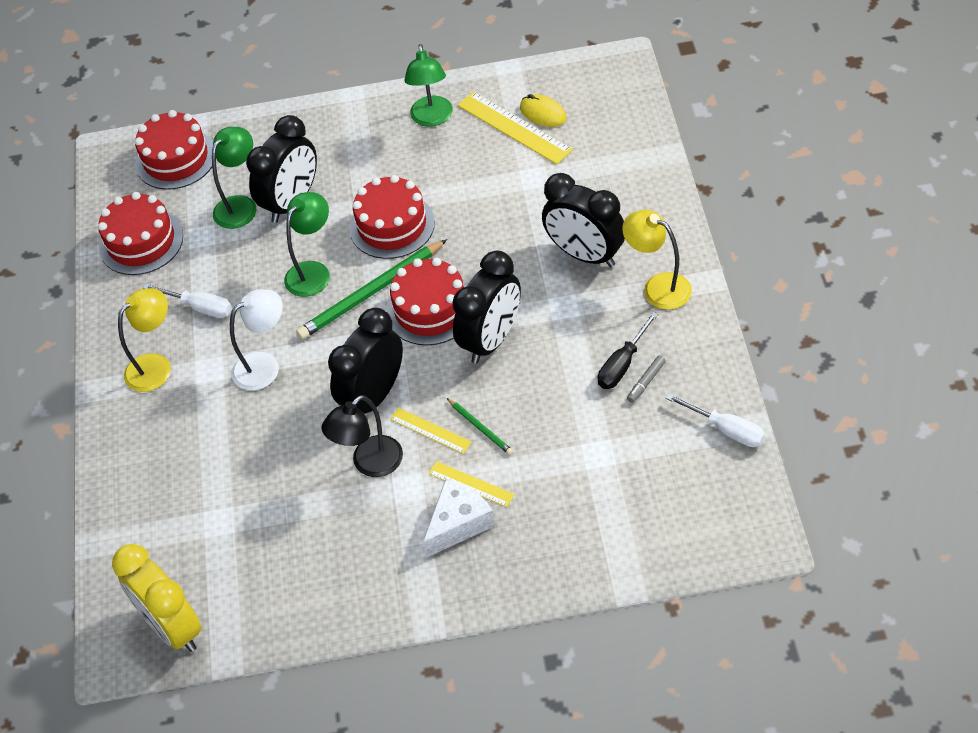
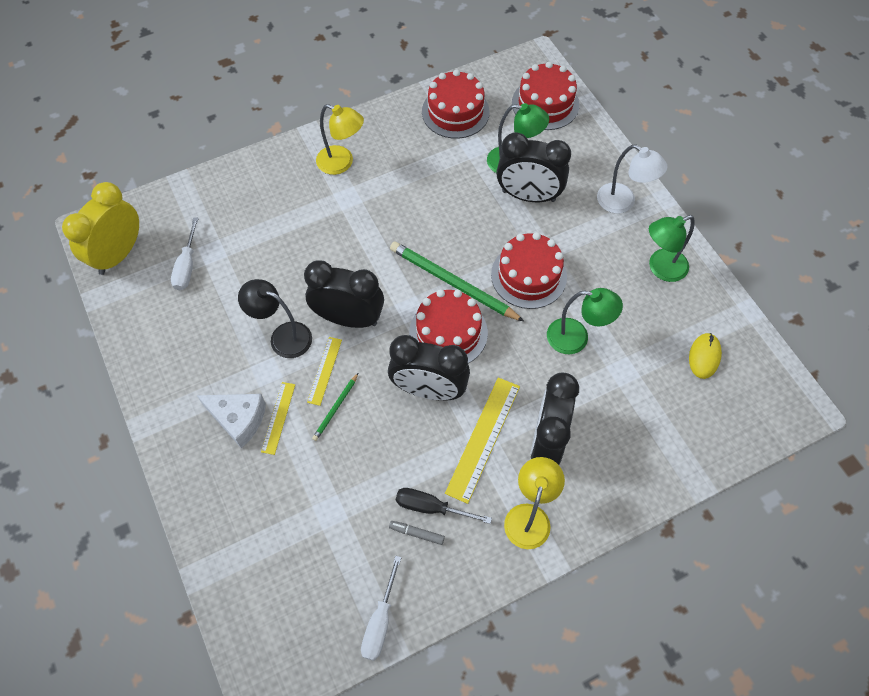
camera: 65 degrees right, 10 degrees up
white screwdriver [143,284,232,318] -> white screwdriver moved to [171,217,199,290]
white lamp [230,289,283,390] -> white lamp moved to [597,145,667,213]
green lamp [284,192,330,297] -> green lamp moved to [547,288,623,354]
yellow ruler [457,92,573,164] -> yellow ruler moved to [445,377,520,504]

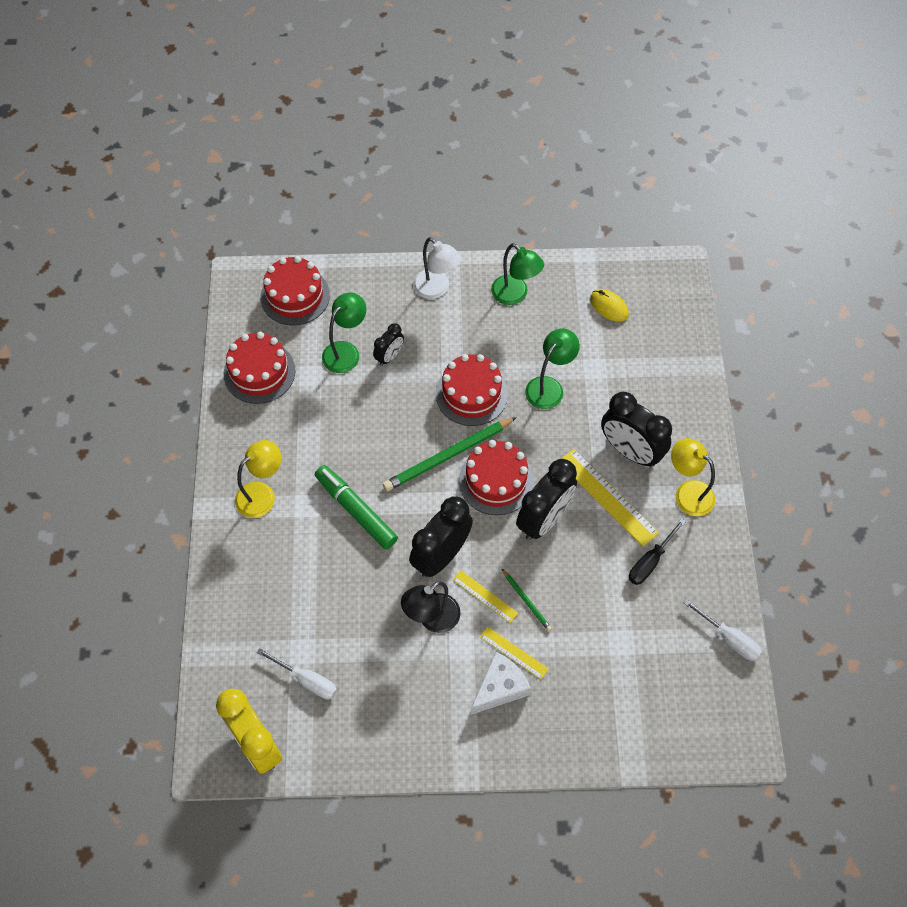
camera: 65 degrees left, 0 degrees up
grey marker [389,521,445,545] -> none
black clock [496,132,571,202] -> black clock [373,323,404,366], size x0.53
white lamp [597,145,667,213] -> white lamp turned 75 degrees clockwise [413,237,461,299]
green lamp [649,215,695,282] -> green lamp turned 45 degrees counterclockwise [491,243,544,305]
none -> green marker [315,465,398,550]

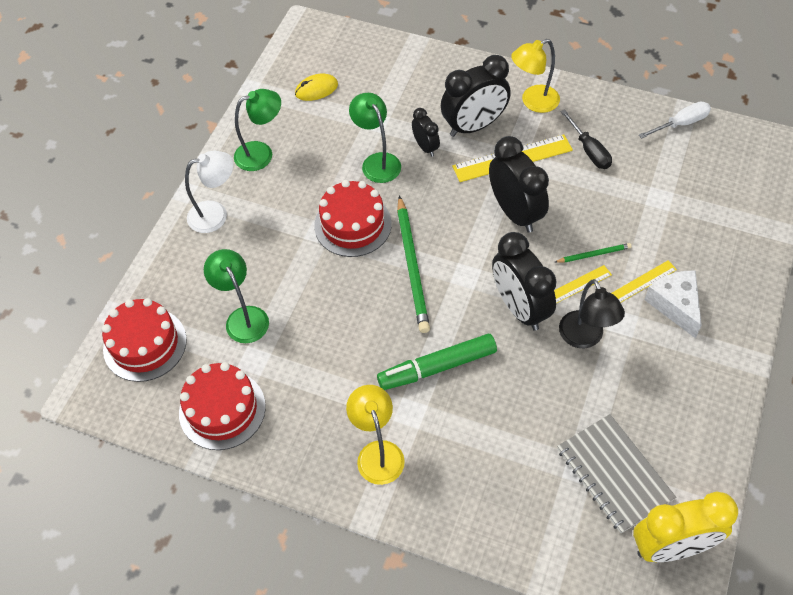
camera: 65 degrees left, 5 degrees down
white screwdriver [257,648,337,700] -> grey notebook [557,414,676,534]
black clock [373,323,404,366] -> black clock moved to [412,108,440,157]
red cake [459,440,534,515] -> none

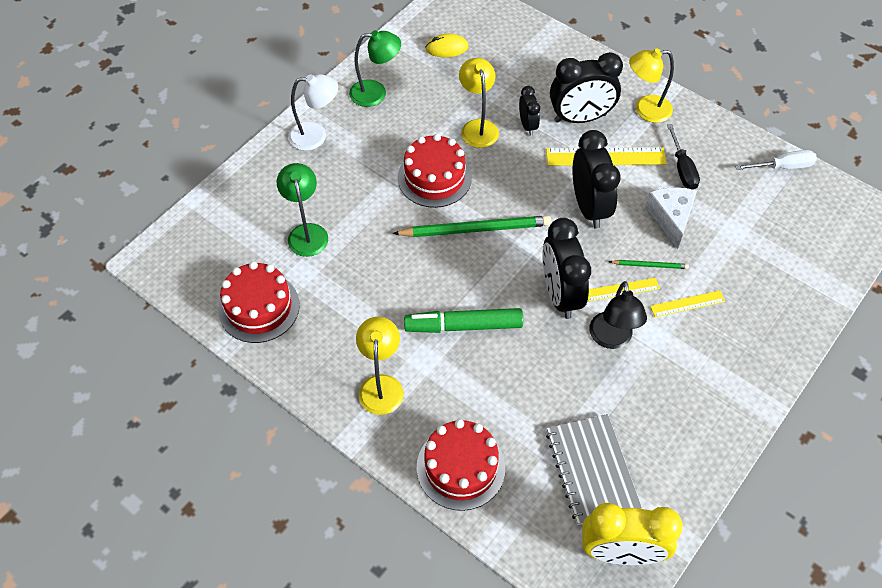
camera: 15 degrees right, 0 degrees up
red cake [102,298,187,382] -> red cake moved to [417,419,505,511]
green lamp [349,93,401,183] -> yellow lamp [459,58,499,148]
green pencil [397,195,430,333] -> green pencil turned 105 degrees counterclockwise [393,215,551,237]
white cheese [644,270,702,338] -> white cheese moved to [645,187,697,249]

